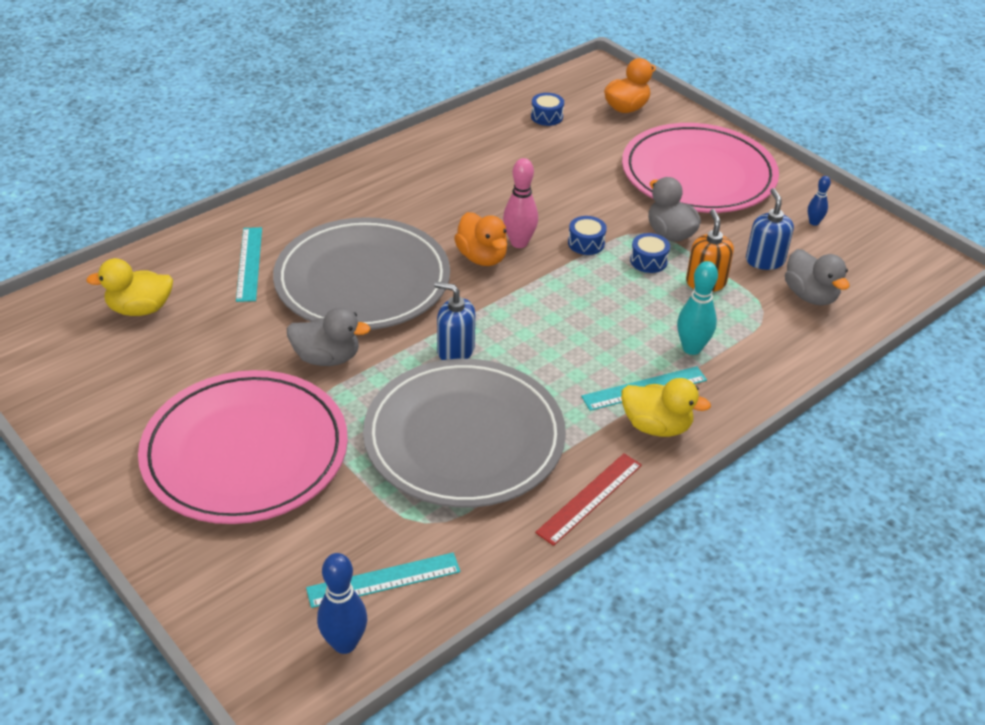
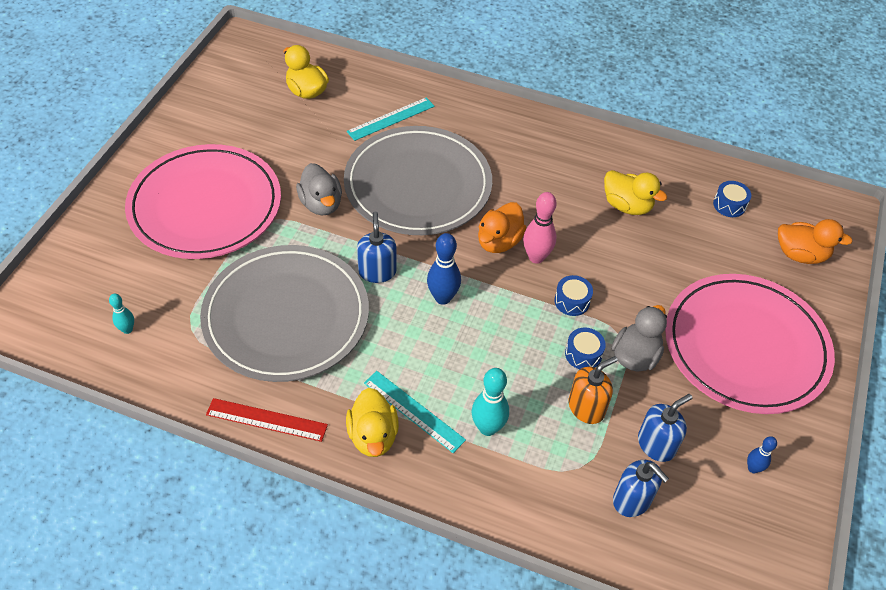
camera: 60 degrees right, 10 degrees up
turquoise ruler [306,552,461,608] -> turquoise bowling pin [109,294,134,334]
blue bowling pin [317,553,367,654] -> blue bowling pin moved to [427,233,461,305]
grey duck [785,249,850,305] -> blue soap dispenser [613,460,669,517]
none -> yellow duck [604,170,667,215]

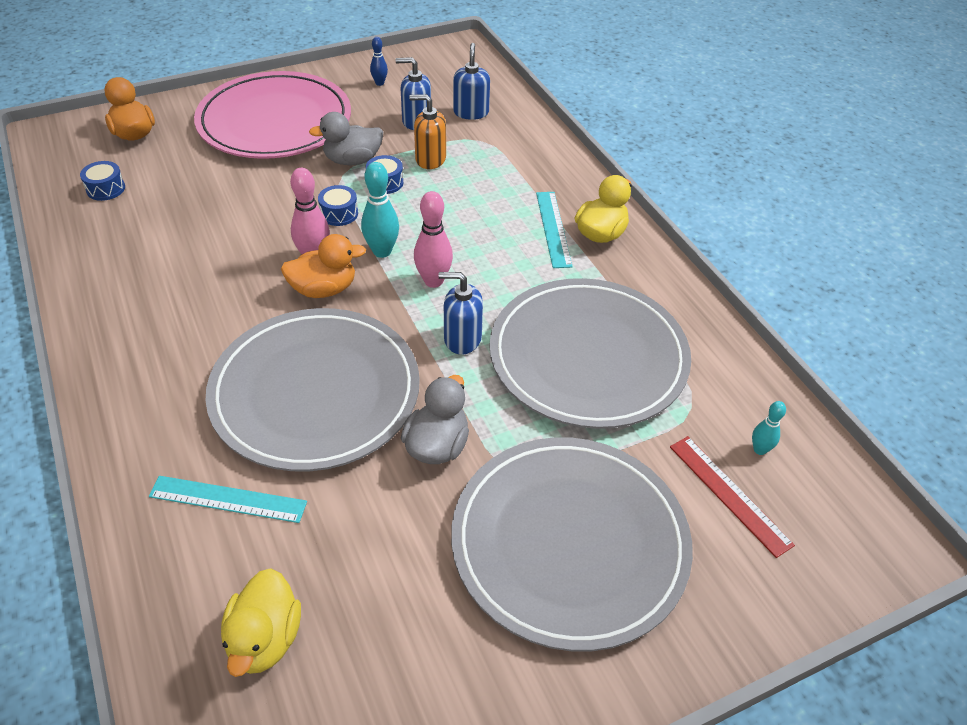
camera: 135 degrees left, 5 degrees down
pink plate [125,144,281,259] -> grey plate [451,437,693,652]
red ruler [206,398,328,442] -> red ruler moved to [670,436,795,558]
blue soap dispenser [357,212,397,283] -> blue soap dispenser turned 60 degrees clockwise [438,272,483,355]
blue bowling pin [427,233,461,305] -> pink bowling pin [414,191,453,288]
turquoise bowling pin [472,368,509,436] -> turquoise bowling pin moved to [361,162,399,258]
yellow duck [604,170,667,215] -> none

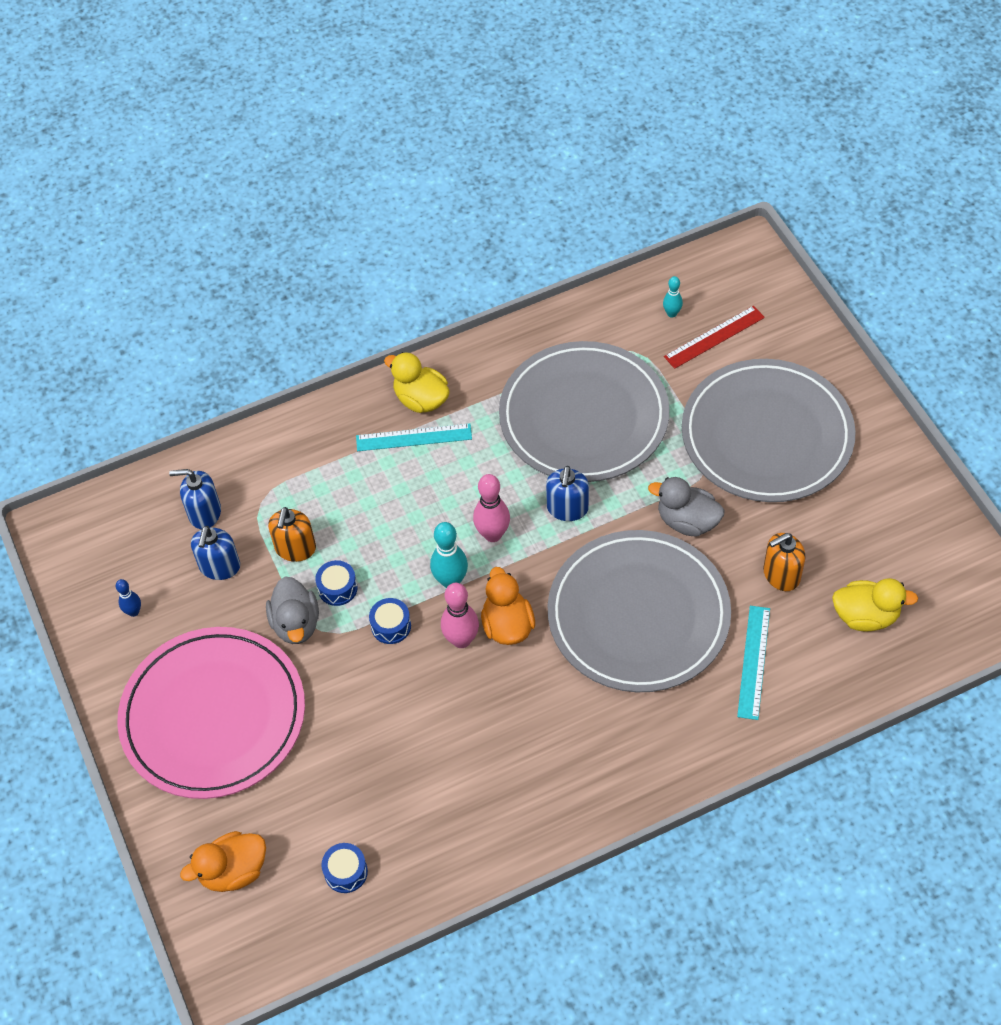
camera: 85 degrees left, 10 degrees up
none -> orange soap dispenser [763,533,805,591]

